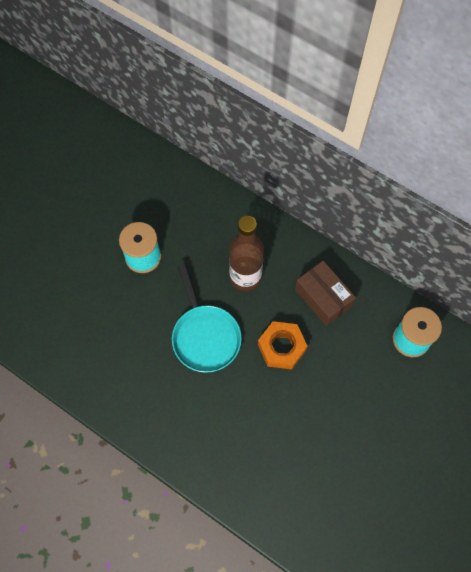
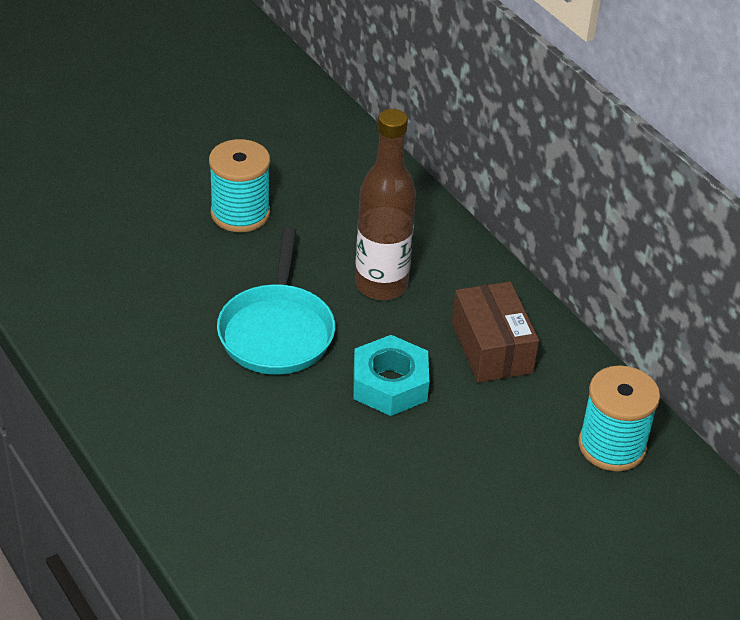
camera: 20 degrees right, 25 degrees down
orange nut [258,321,307,369] -> turquoise nut [353,335,429,416]

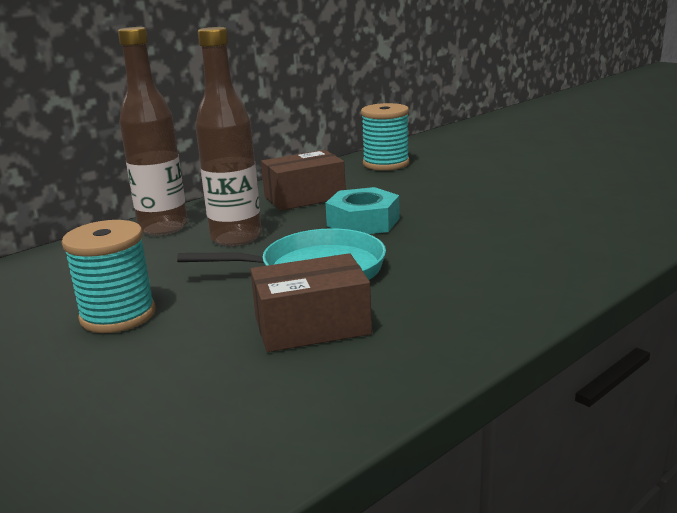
camera: 95 degrees left, 20 degrees down
none -> brown bottle [118,27,188,236]
none -> brown box [250,253,372,352]

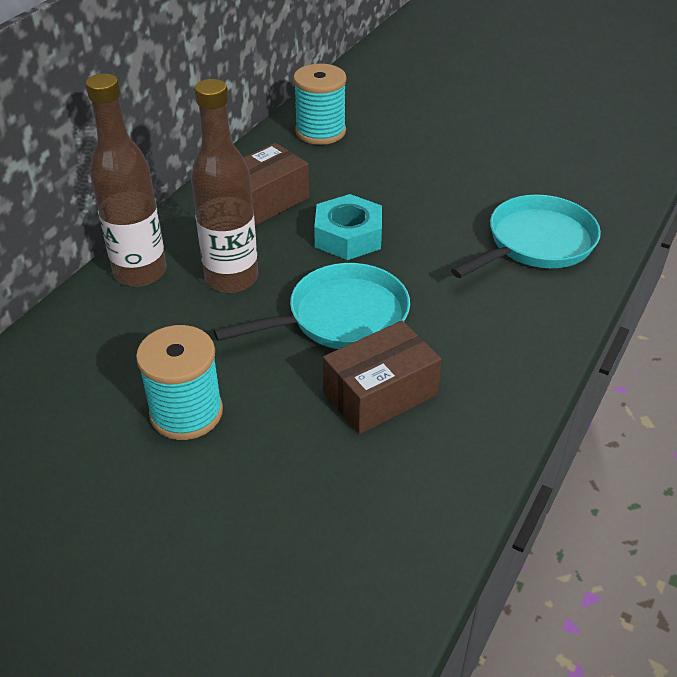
camera: 20 degrees left, 20 degrees up
none -> turquoise pan [451,195,601,278]

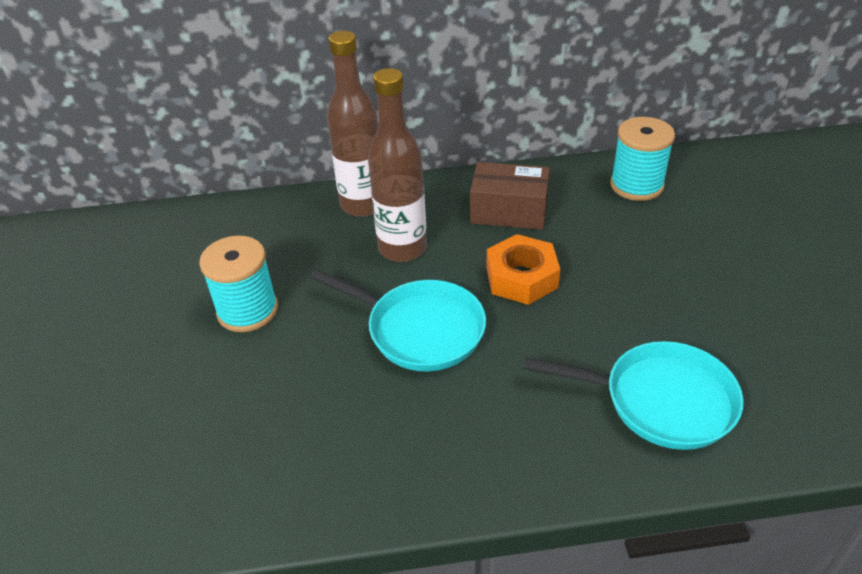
camera: 55 degrees right, 0 degrees up
turquoise nut [314,194,382,260] -> orange nut [486,234,560,305]
brown box [323,321,442,434] -> none

